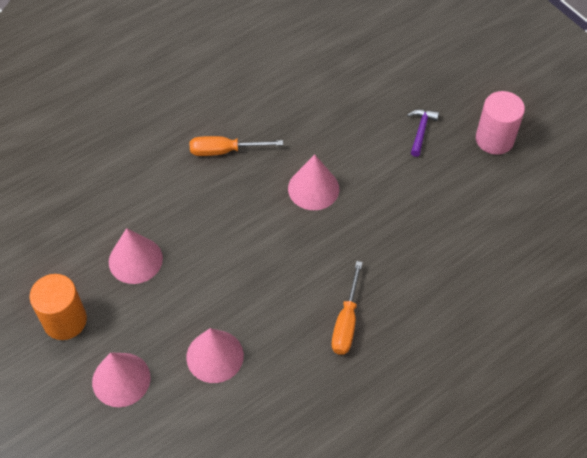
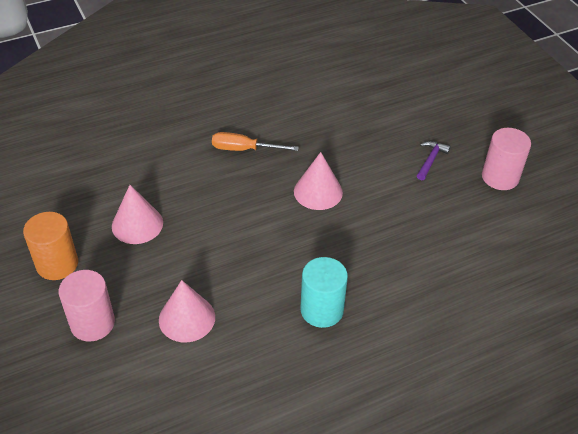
camera: 10 degrees right, 10 degrees down
pink cone [92,352,151,407] -> pink cylinder [59,270,115,341]
orange screwdriver [331,261,363,355] -> turquoise cylinder [300,257,348,328]

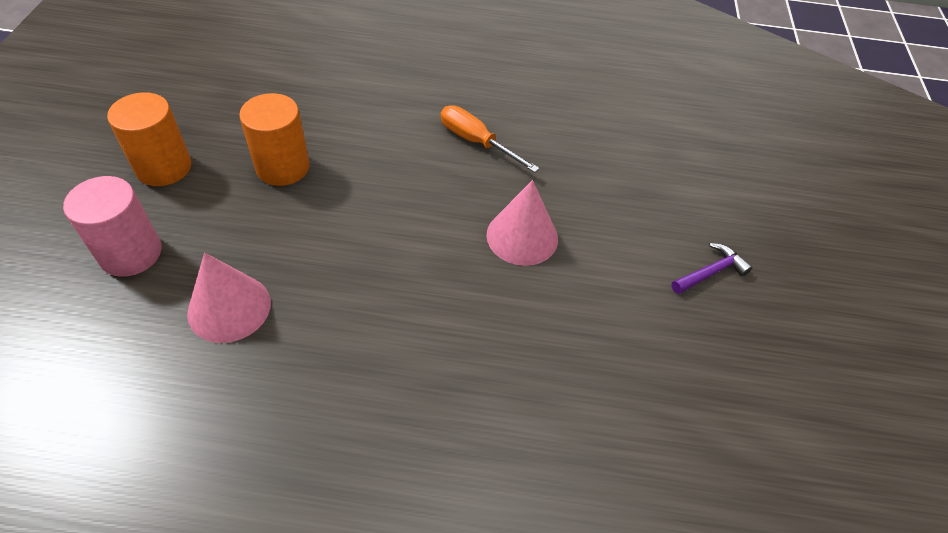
camera: 30 degrees right, 5 degrees up
pink cone [112,185,163,244] -> orange cylinder [239,93,310,186]
turquoise cylinder [300,257,348,328] -> none
pink cylinder [482,128,531,190] -> none

